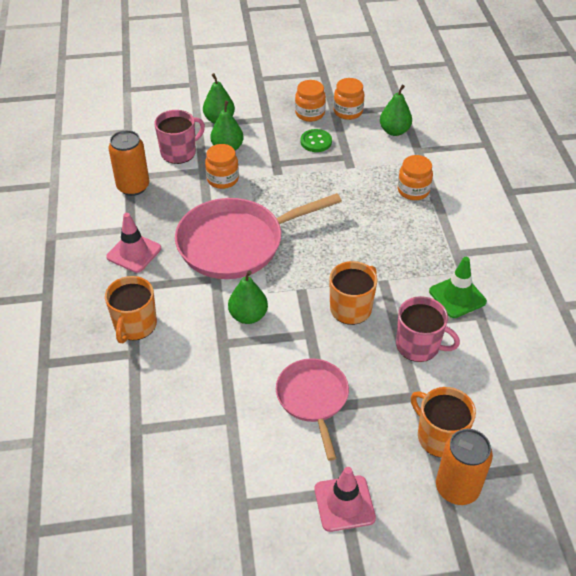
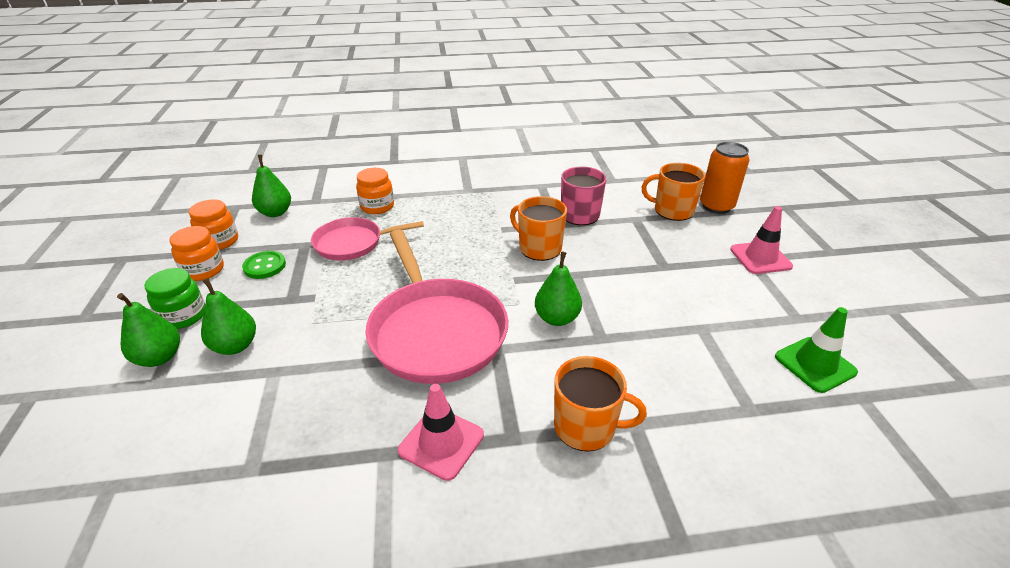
camera: 90 degrees left, 10 degrees down
orange can [108,130,149,196] -> none
pink mug [154,110,205,164] -> none
orange jar [205,144,239,189] -> none
pink pan [276,358,349,461] -> pink pan moved to [311,217,424,261]
orange mug [411,387,476,458] -> orange mug turned 60 degrees clockwise [642,163,706,221]
green traffic cone [429,257,487,318] -> green traffic cone moved to [775,307,858,393]
none -> green jar [144,268,206,329]

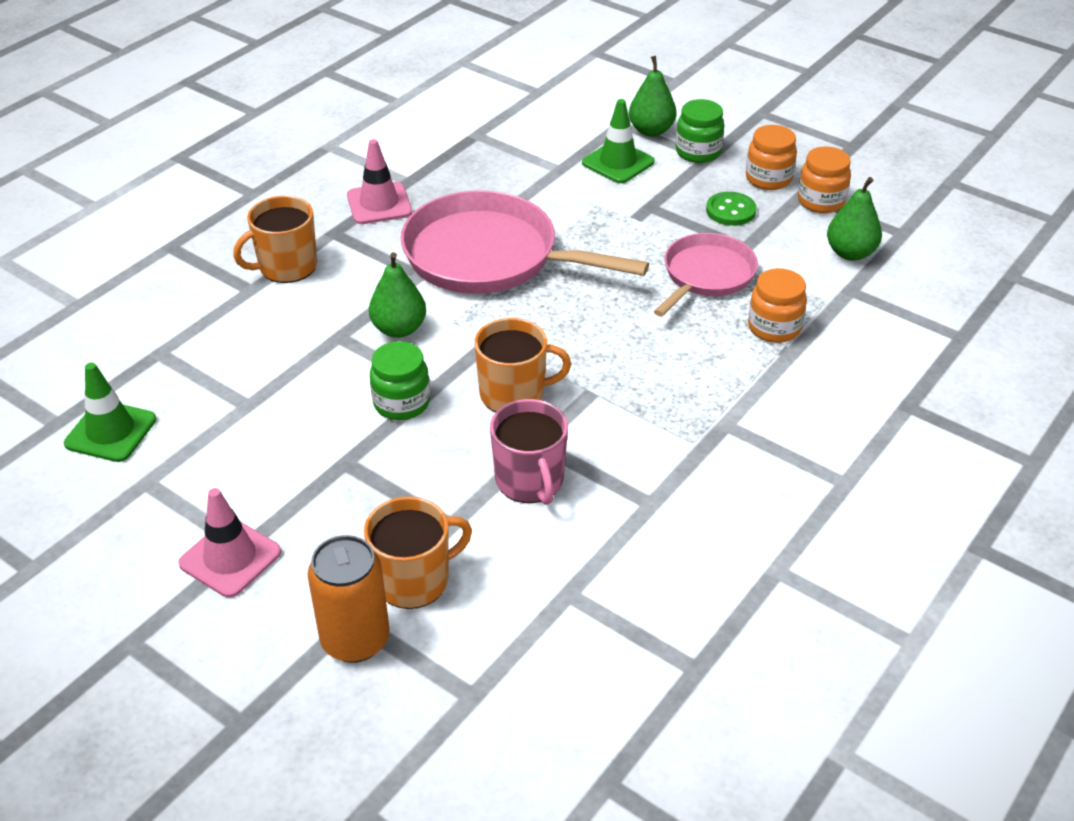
camera: 135 degrees right, 5 degrees up
green pear [201,278,256,355] -> green traffic cone [582,99,655,183]
none -> green jar [370,341,430,420]

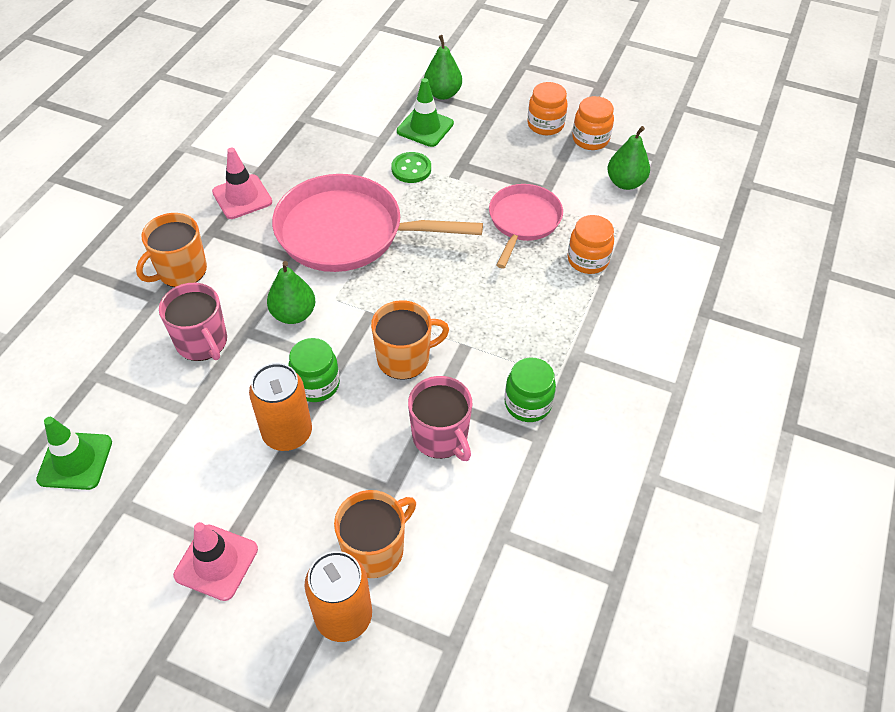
camera: 15 degrees left, 10 degrees up
green jar [676,99,724,163] -> green jar moved to [505,358,556,422]
green button [706,192,757,226] -> green button moved to [391,152,431,183]
none -> pink mug [159,283,227,361]
none -> orange can [249,363,312,451]

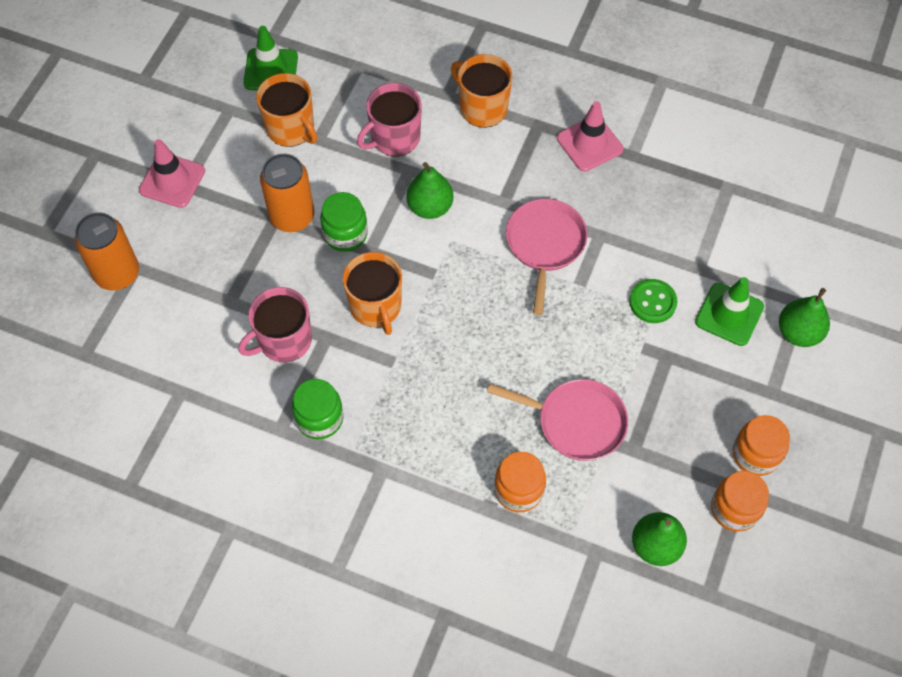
camera: 90 degrees right, 10 degrees up
pink pan [272,174,483,272] -> pink pan [506,199,587,315], size x0.60
orange mug [334,490,416,578] -> orange mug moved to [256,73,317,147]

